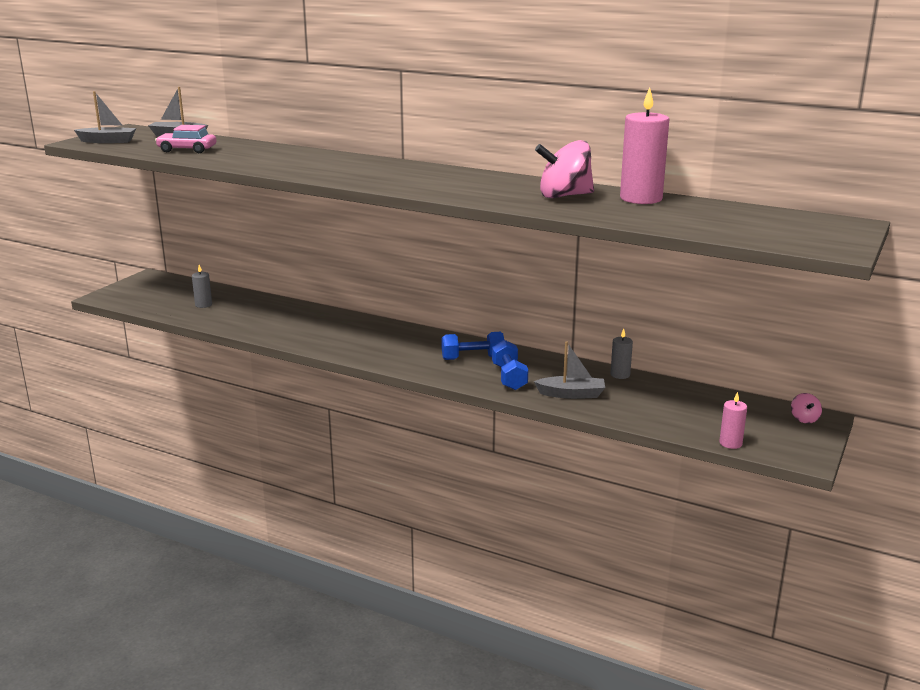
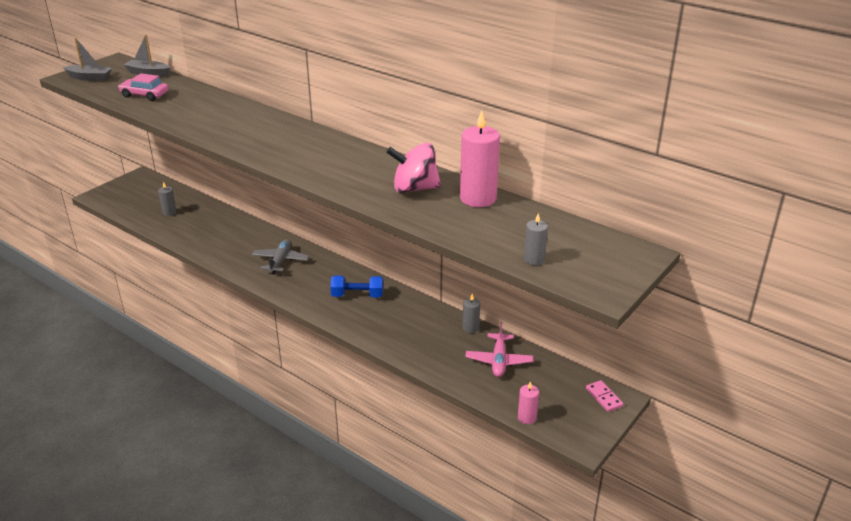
camera: 10 degrees right, 10 degrees up
blue dumbbell [492,340,528,390] -> none
grey boat [534,341,605,399] -> none
pink spinning top [791,393,822,424] -> pink domino [586,380,623,412]
none -> grey plane [252,239,309,274]
none -> pink plane [465,322,533,377]
none -> grey candle [524,213,548,265]

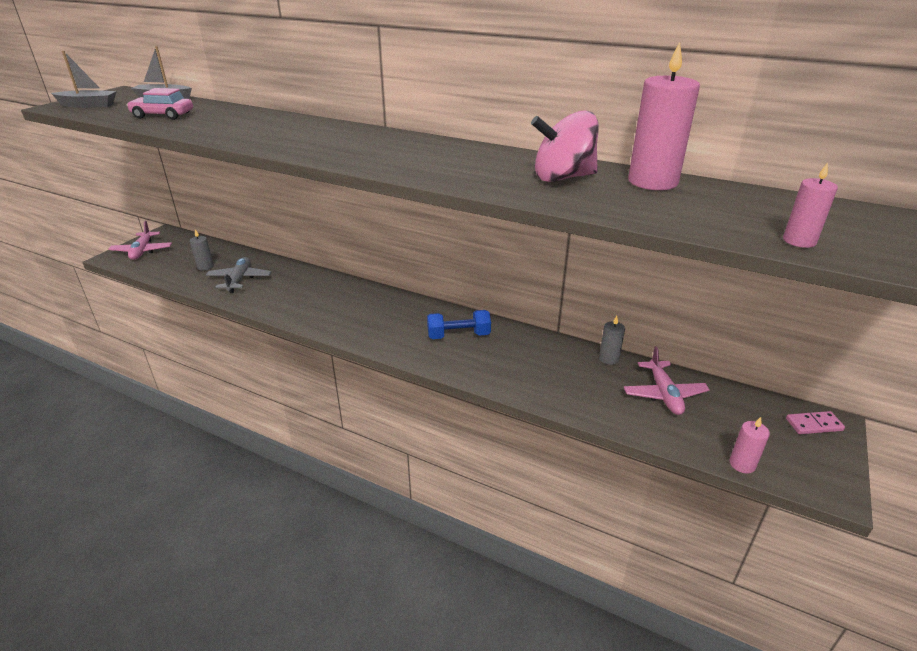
camera: 10 degrees left, 0 degrees up
grey plane [252,239,309,274] -> grey plane moved to [206,257,271,293]
grey candle [524,213,548,265] -> pink candle [783,162,838,248]
pink domino [586,380,623,412] -> pink domino turned 60 degrees counterclockwise [786,411,845,434]
none -> pink plane [108,221,172,260]

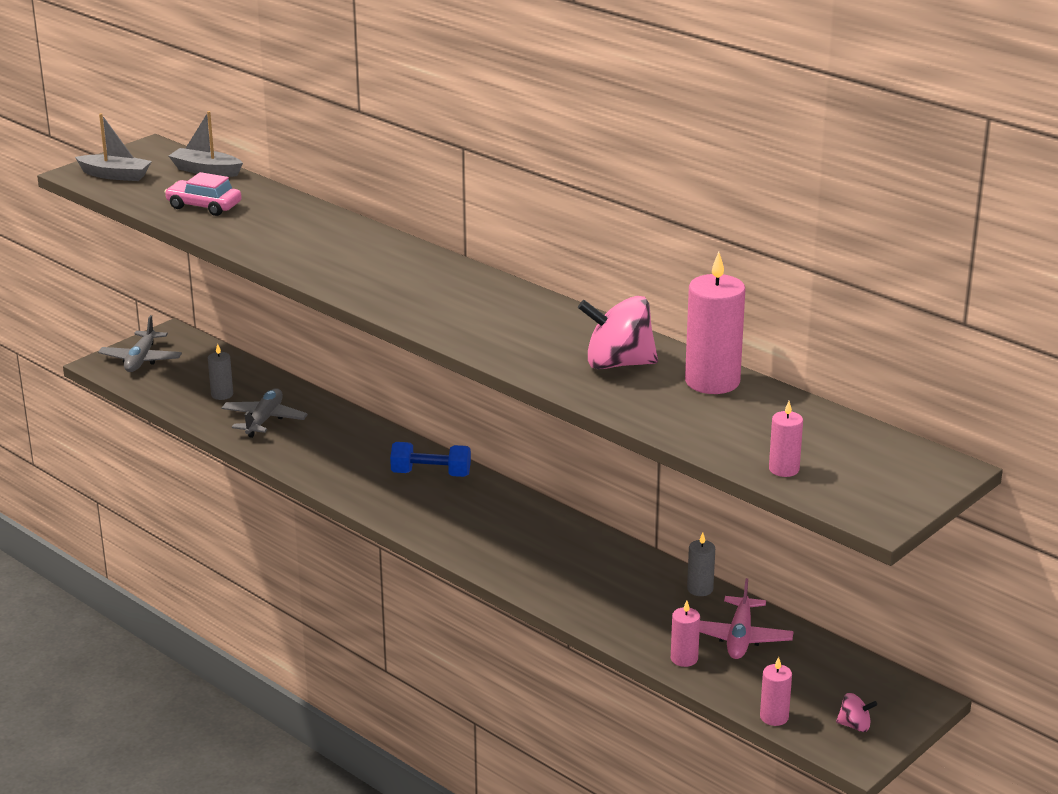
camera: 15 degrees right, 5 degrees down
pink plane [108,221,172,260] -> grey plane [98,315,182,372]
blue dumbbell [427,310,491,339] -> blue dumbbell moved to [390,442,471,477]
pink domino [786,411,845,434] -> none
none -> pink candle [671,601,700,667]
none -> pink spinning top [836,693,877,732]

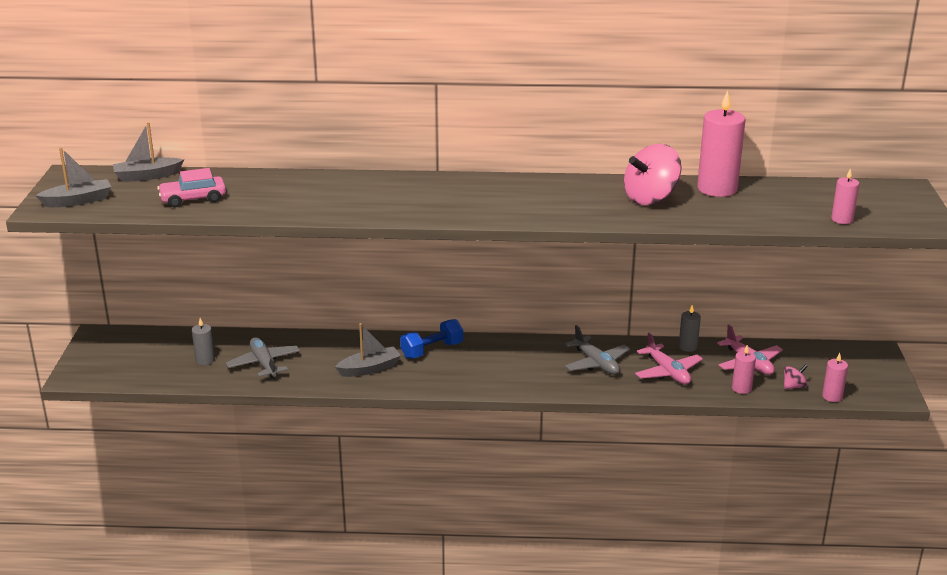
camera: 40 degrees left, 0 degrees up
grey plane [98,315,182,372] -> grey plane moved to [565,325,630,375]
pink spinning top [836,693,877,732] -> pink spinning top moved to [784,364,808,389]
none -> grey boat [335,323,401,377]
none -> pink plane [635,333,703,384]

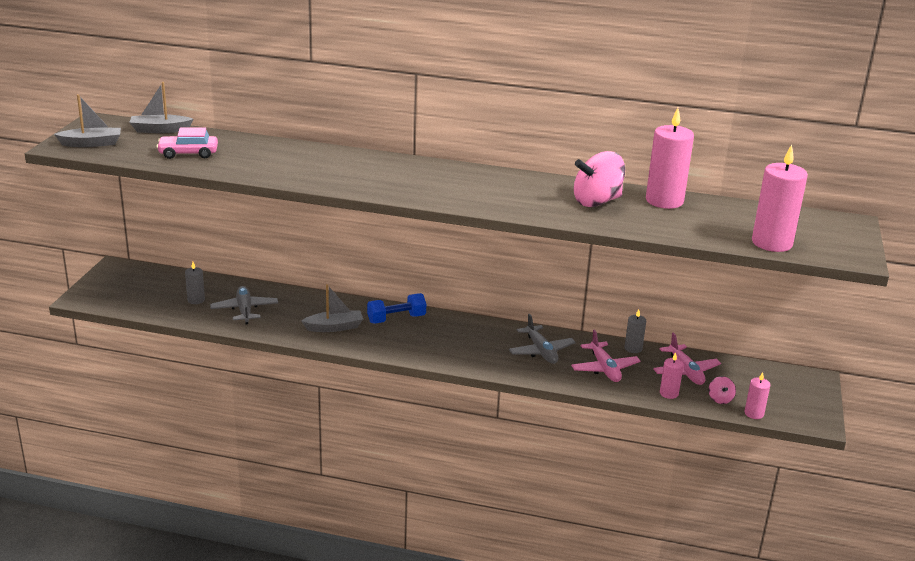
camera: 10 degrees right, 0 degrees up
pink spinning top [784,364,808,389] -> pink spinning top turned 105 degrees clockwise [709,376,736,404]
pink candle [831,168,859,224] -> pink candle [752,145,808,252], size x1.95

